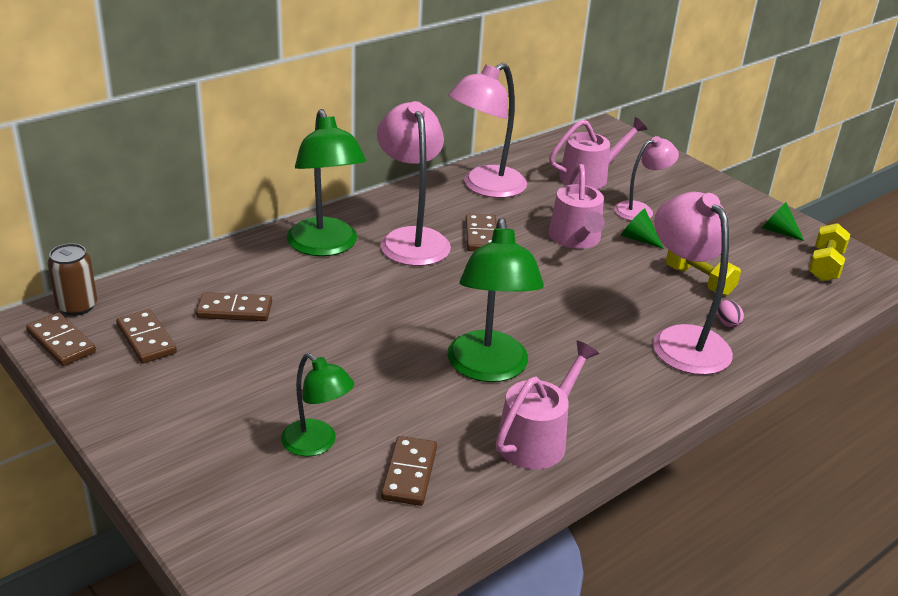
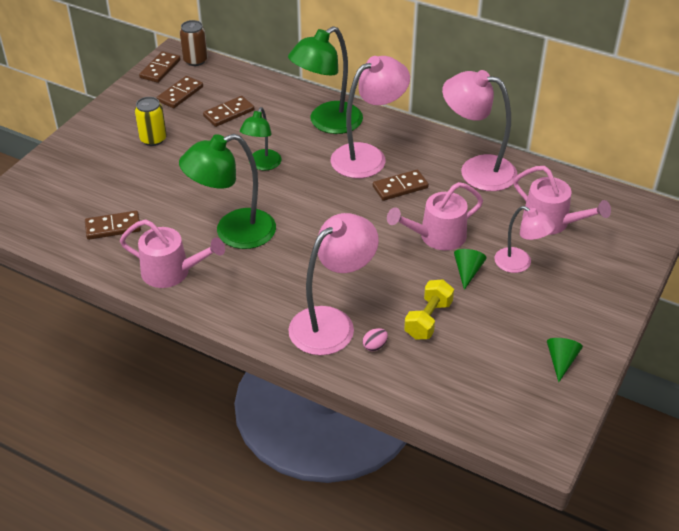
camera: 70 degrees right, 10 degrees up
brown domino [196,292,272,321] -> brown domino turned 75 degrees clockwise [203,96,254,127]
green lamp [281,353,354,457] -> green lamp moved to [240,107,282,171]
yellow dumbbell [809,223,850,281] -> none
none -> yellow can [135,97,167,146]

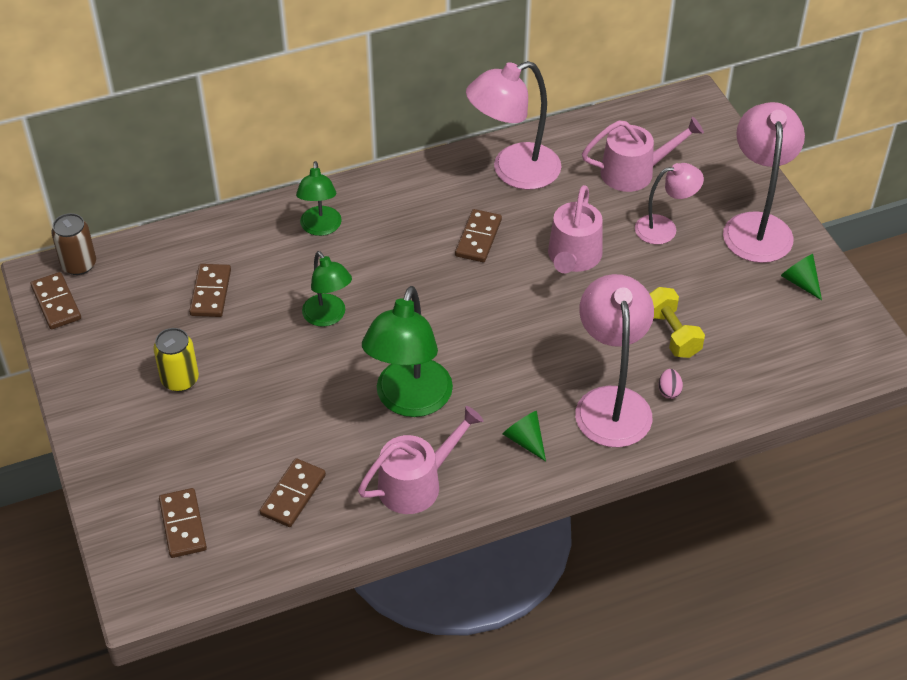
camera: 50 degrees left, 5 degrees up
brown domino [157,76,203,108] -> brown domino moved to [159,488,207,558]
green lamp [288,26,363,134] -> green lamp [296,161,342,236], size x0.60
pink lamp [331,56,410,178] -> pink lamp moved to [723,102,805,263]
green cone [454,249,487,290] -> green cone moved to [503,411,546,461]

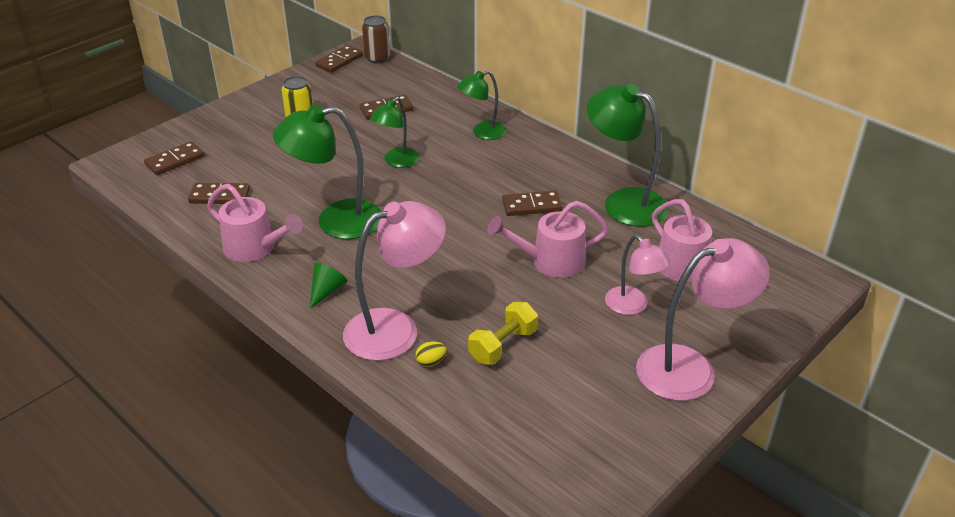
camera: 65 degrees right, 10 degrees down
pink lamp [466,61,561,190] -> green lamp [587,84,669,227]
pink egg [659,369,683,399] -> yellow egg [415,341,447,367]
green cone [781,254,822,300] -> none

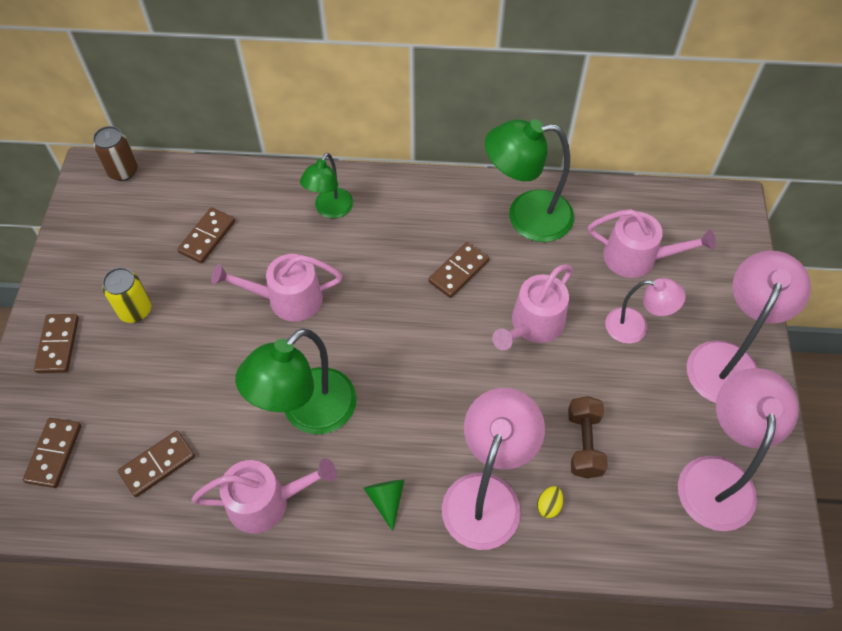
camera: 40 degrees left, 20 degrees up
brown domino [315,45,363,73] -> brown domino moved to [34,314,79,373]
green lamp [370,97,419,168] -> pink watering can [211,254,342,321]
yellow dumbbell [468,302,538,365] -> brown dumbbell [568,396,608,478]
none -> pink lamp [678,368,799,531]

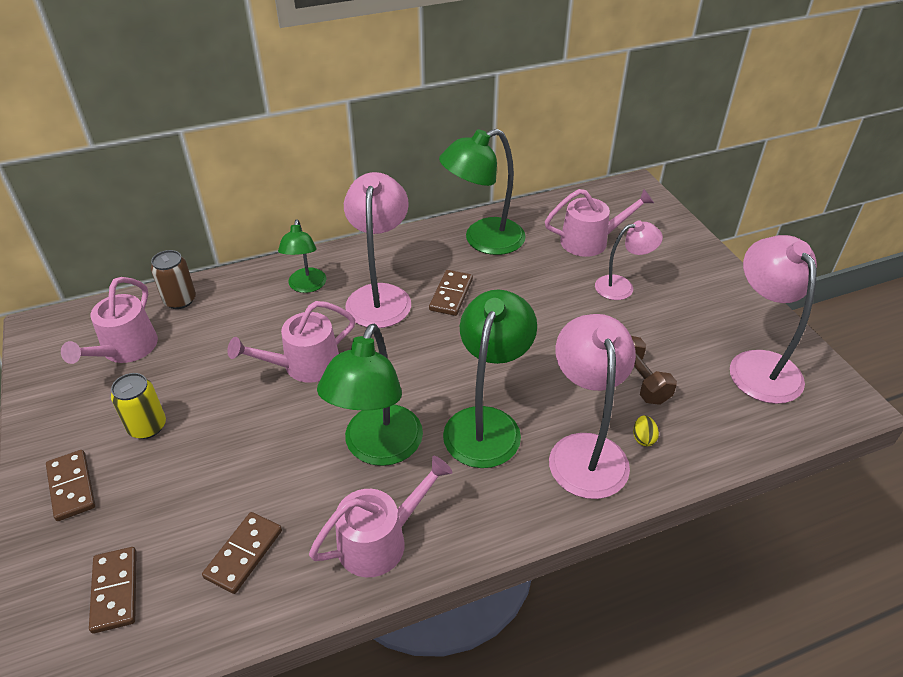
camera: 25 degrees left, 15 degrees down
brown can [93,126,138,181] -> brown can moved to [151,250,196,309]
brown domino [177,207,235,263] -> none
green cone [363,480,404,531] -> none
pink watering can [492,264,573,350] -> pink watering can moved to [61,277,158,364]
pink lamp [687,250,811,403] -> pink lamp moved to [344,172,411,328]
none -> green lamp [443,289,537,468]

